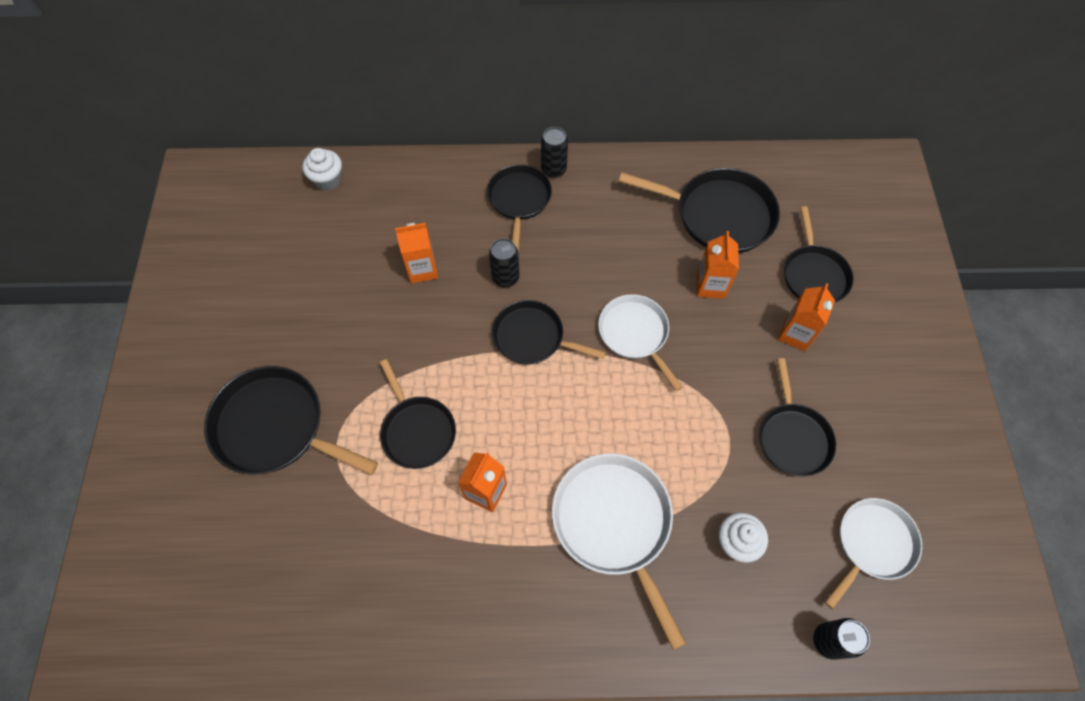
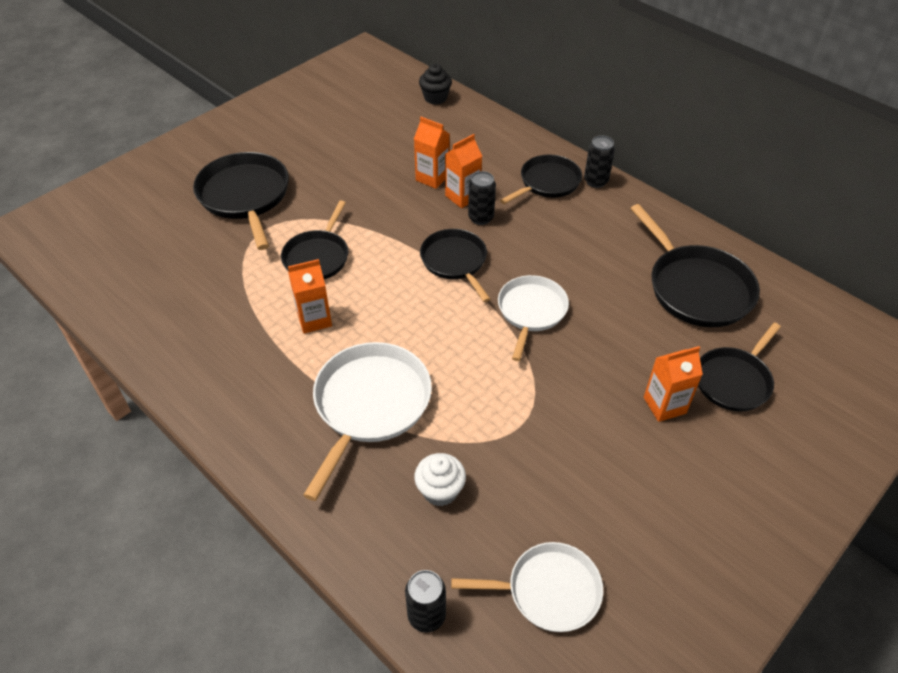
camera: 45 degrees right, 15 degrees down
white cupcake [303,148,342,191] -> black cupcake [419,64,452,105]
orange carton [697,231,739,299] -> orange carton moved to [445,134,482,208]
black pan [759,358,836,477] -> none

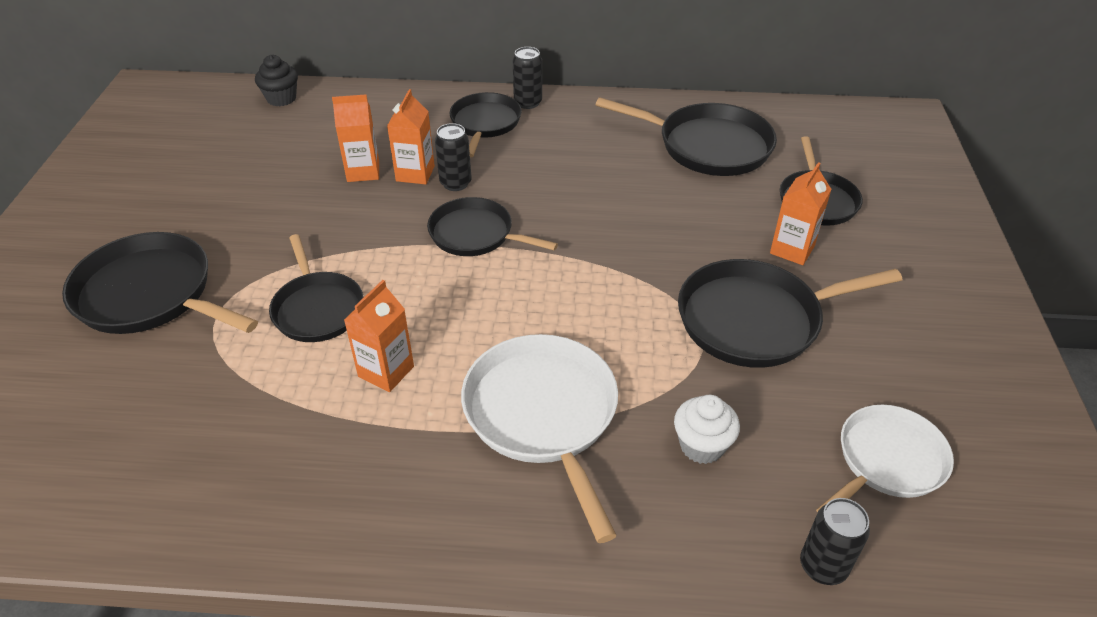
camera: 40 degrees left, 5 degrees down
white pan [498,275,569,361] -> none
none -> black pan [678,259,902,368]

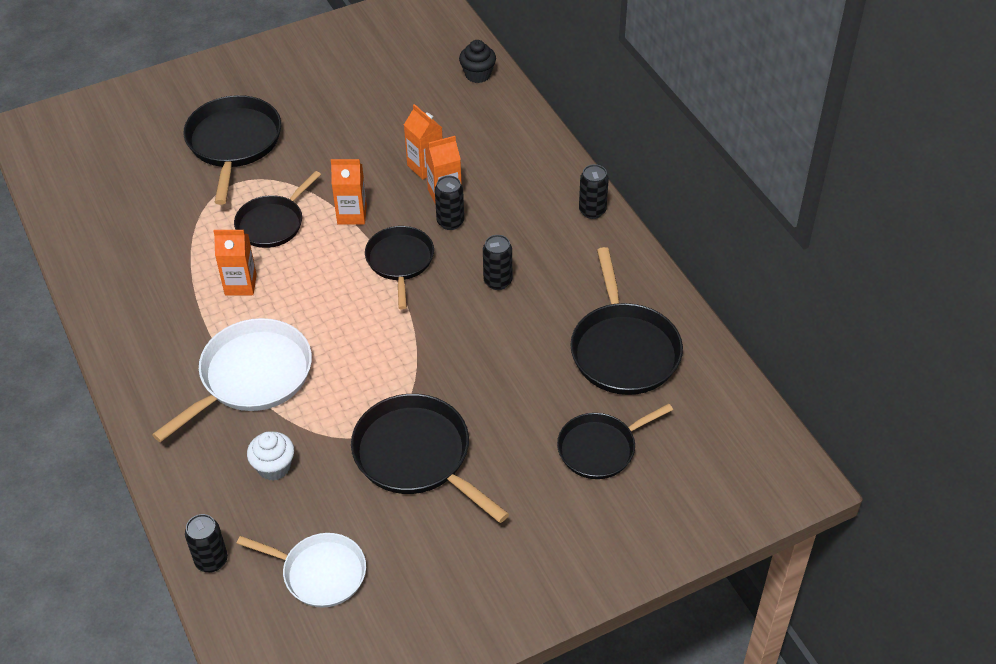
camera: 60 degrees right, 5 degrees up
black pan [450,92,522,158] -> none
orange carton [770,162,832,265] -> orange carton moved to [331,159,367,225]
none -> black can [483,235,512,290]

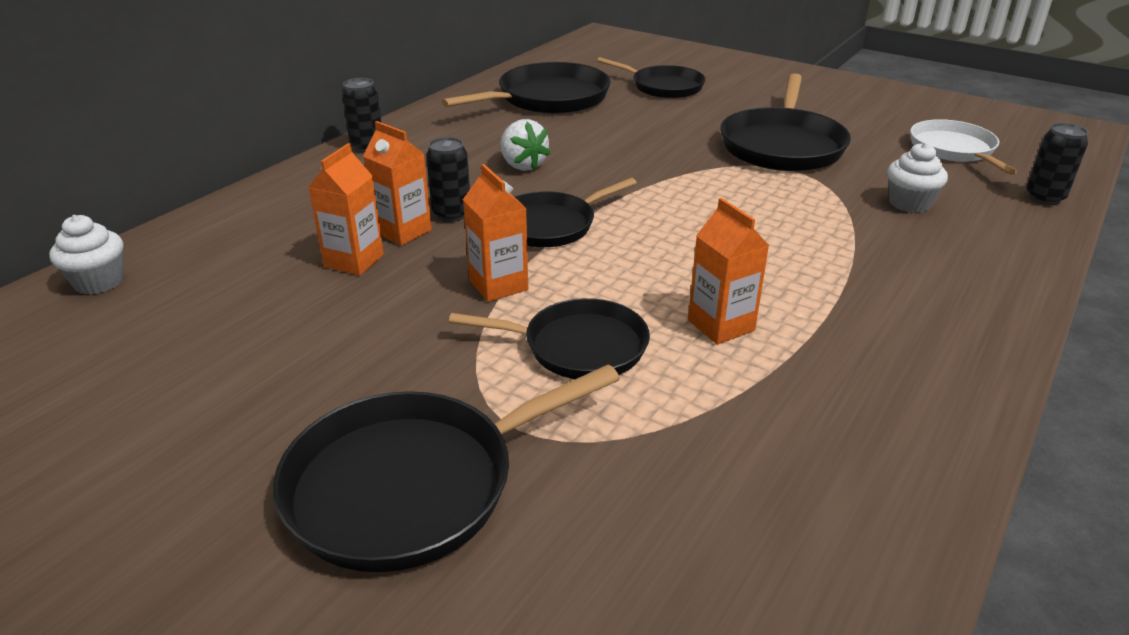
camera: 120 degrees left, 15 degrees down
white pan [152,318,312,442] -> none
black cupcake [459,40,496,83] -> white cupcake [49,215,123,295]
black can [483,235,512,290] -> white strawberry [500,119,551,171]

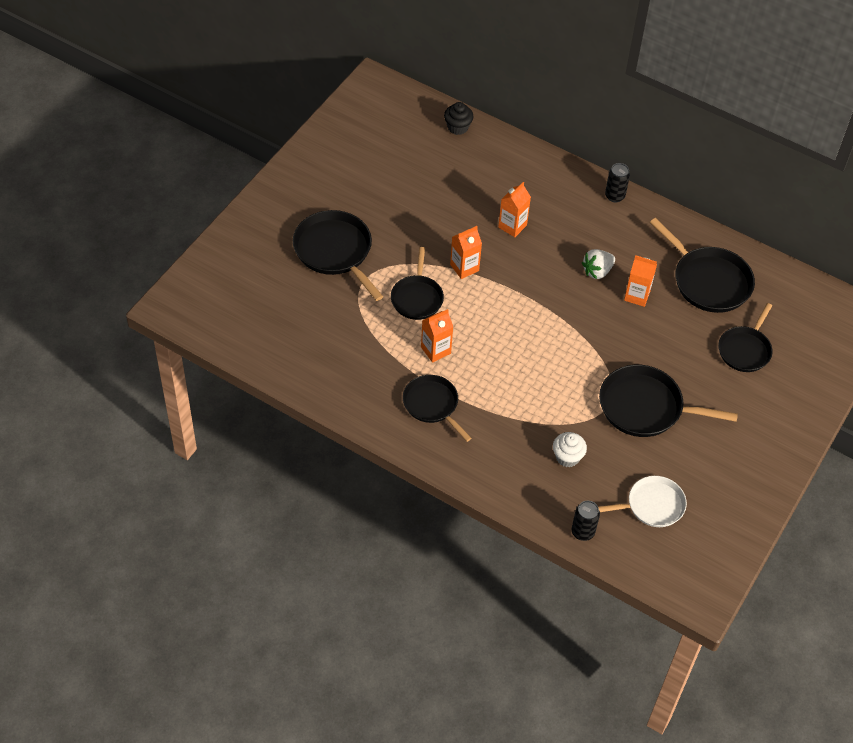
camera: 85 degrees right, 20 degrees up
white cupcake [49,215,123,295] -> black cupcake [444,102,473,135]
orange carton [308,143,384,275] -> orange carton moved to [624,255,657,307]
black can [426,137,470,222] -> none
black pan [514,178,637,247] -> black pan moved to [403,375,471,442]

